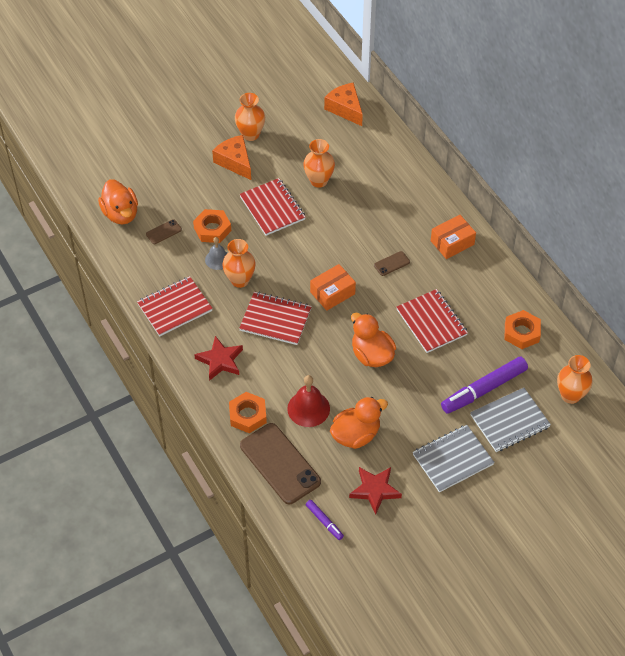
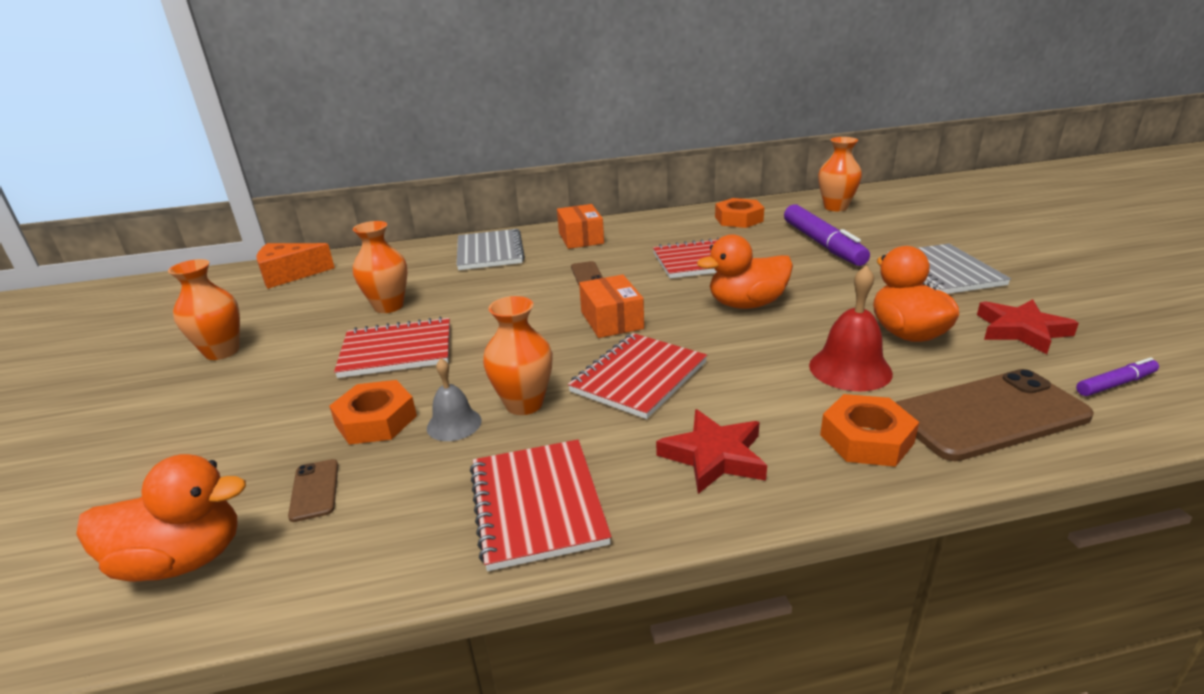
camera: 70 degrees left, 25 degrees down
orange cheese [212,135,251,180] -> none
grey notebook [470,388,551,452] -> grey notebook moved to [457,229,525,270]

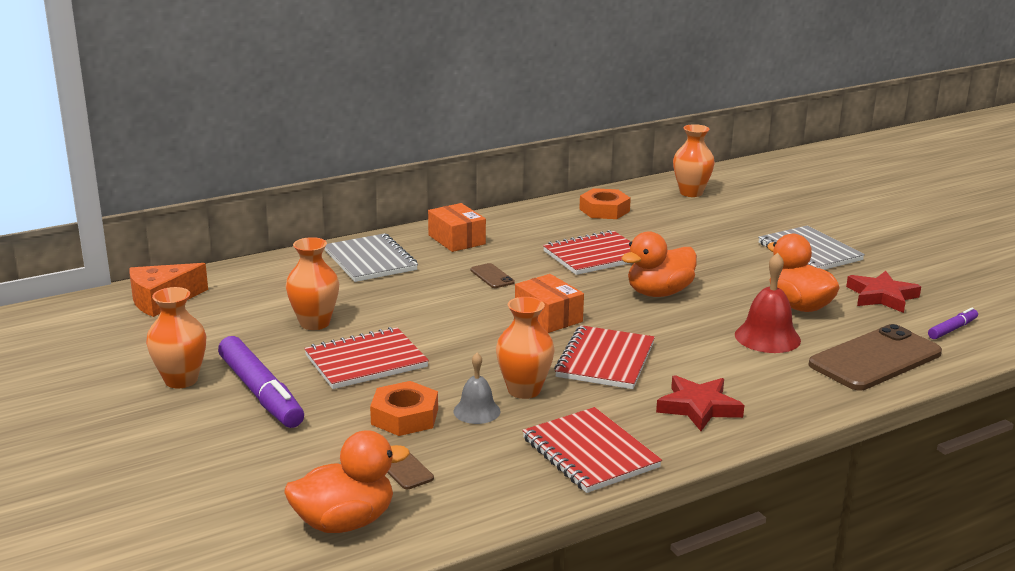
camera: 20 degrees left, 5 degrees down
purple marker [784,204,870,266] -> purple marker moved to [218,336,304,428]
orange nut [820,394,919,467] -> none

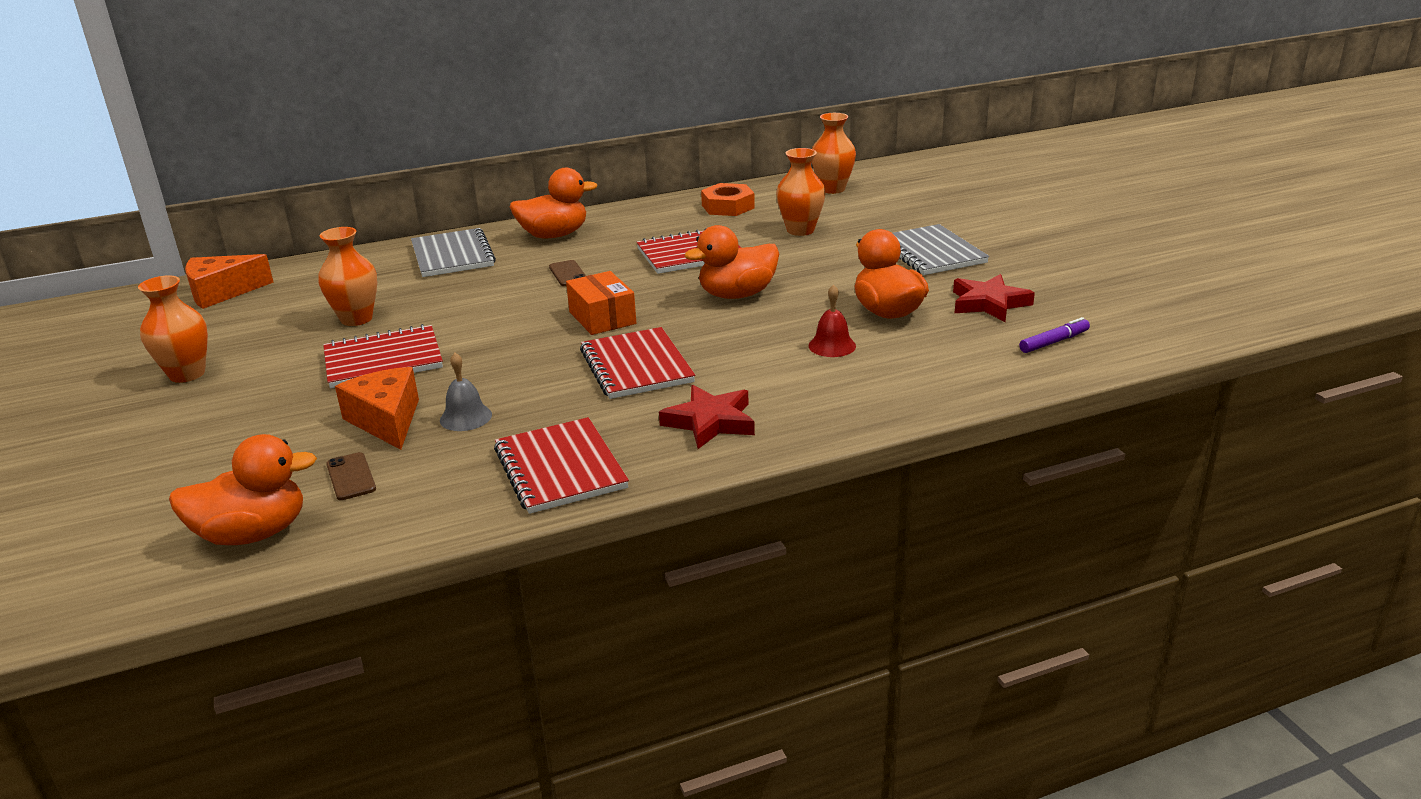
camera: 10 degrees right, 5 degrees up
purple marker [218,336,304,428] -> none
orange nut [370,381,438,436] -> orange cheese [335,367,419,450]
orange box [428,203,486,252] -> orange duck [510,168,597,238]
orange vase [496,297,555,399] -> orange vase moved to [776,148,826,236]
red notebook [554,325,655,389] -> red notebook turned 45 degrees counterclockwise [580,327,695,399]
red bell [735,253,801,353] -> red bell [808,284,856,357], size x0.64
brown phone [809,324,942,390] -> none

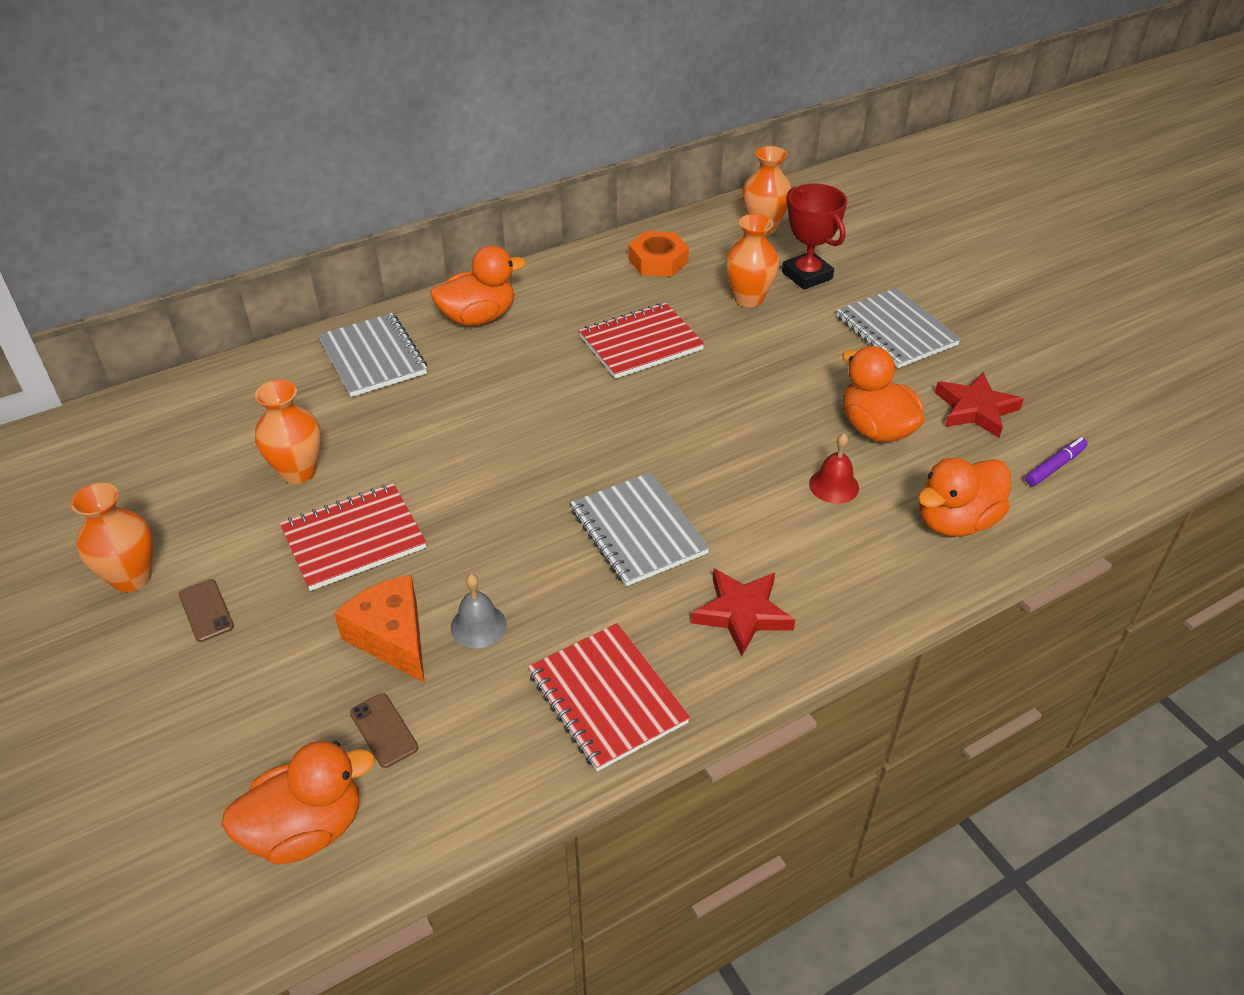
camera: 10 degrees left, 15 degrees up
orange cheese [185,254,274,309] -> none
brown phone [549,260,586,286] -> brown phone moved to [179,579,234,642]
orange box [566,271,636,335] -> none
red notebook [580,327,695,399] -> grey notebook [570,472,710,586]
orange duck [684,225,779,299] -> orange duck moved to [918,458,1011,537]
none -> red trophy [782,184,847,290]

